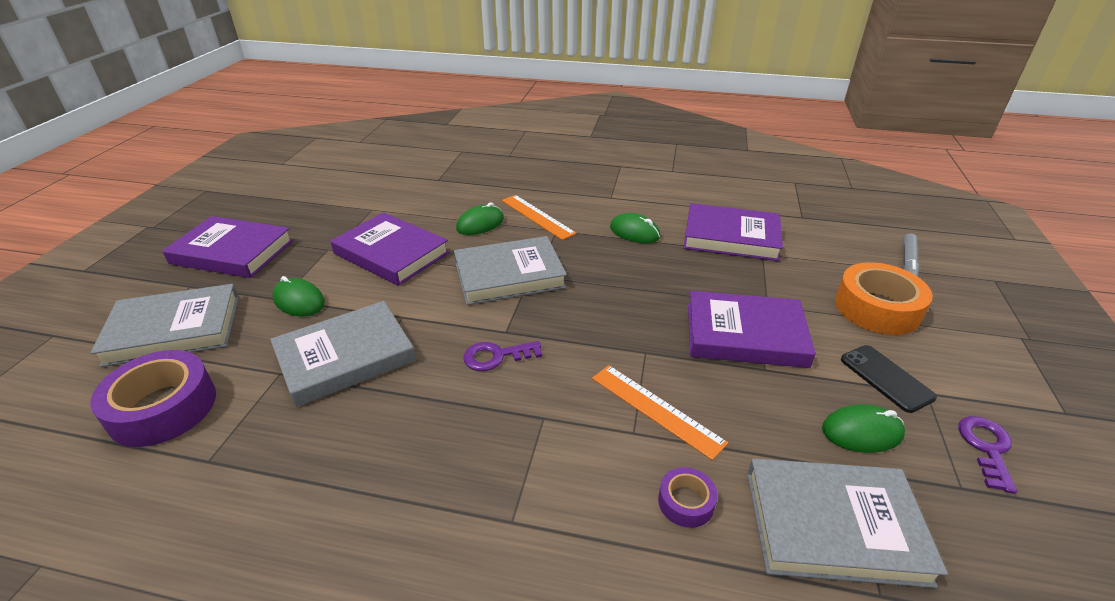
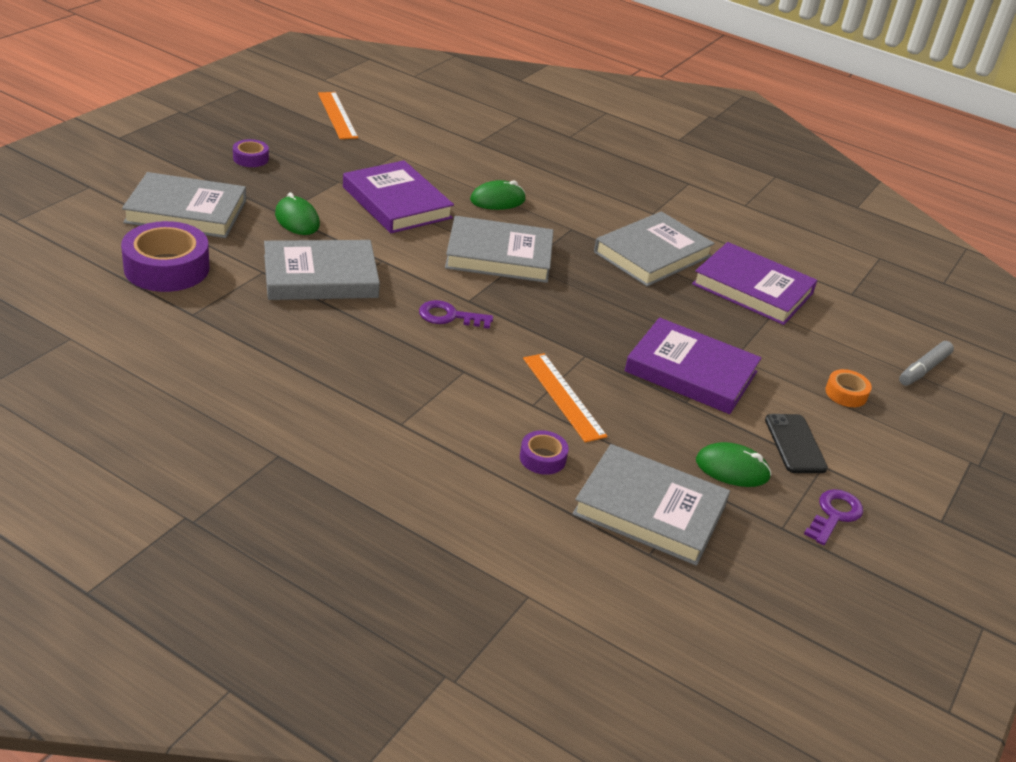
camera: 15 degrees right, 0 degrees up
purple book [162,216,293,278] -> purple tape [233,139,269,167]
orange ruler [502,195,577,240] -> orange ruler moved to [318,92,358,139]
green mouse [610,213,661,243] -> grey book [594,211,715,287]
orange tape [835,262,933,335] -> orange tape [825,369,872,407], size x0.49

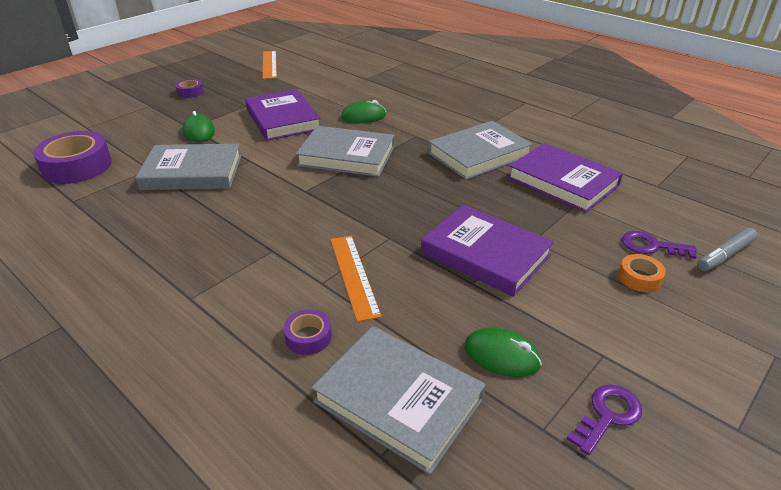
camera: 15 degrees right, 0 degrees up
grey book [122,172,246,238] -> none
purple key [419,300,493,329] -> purple key moved to [622,231,697,259]
black phone [765,414,828,473] -> none

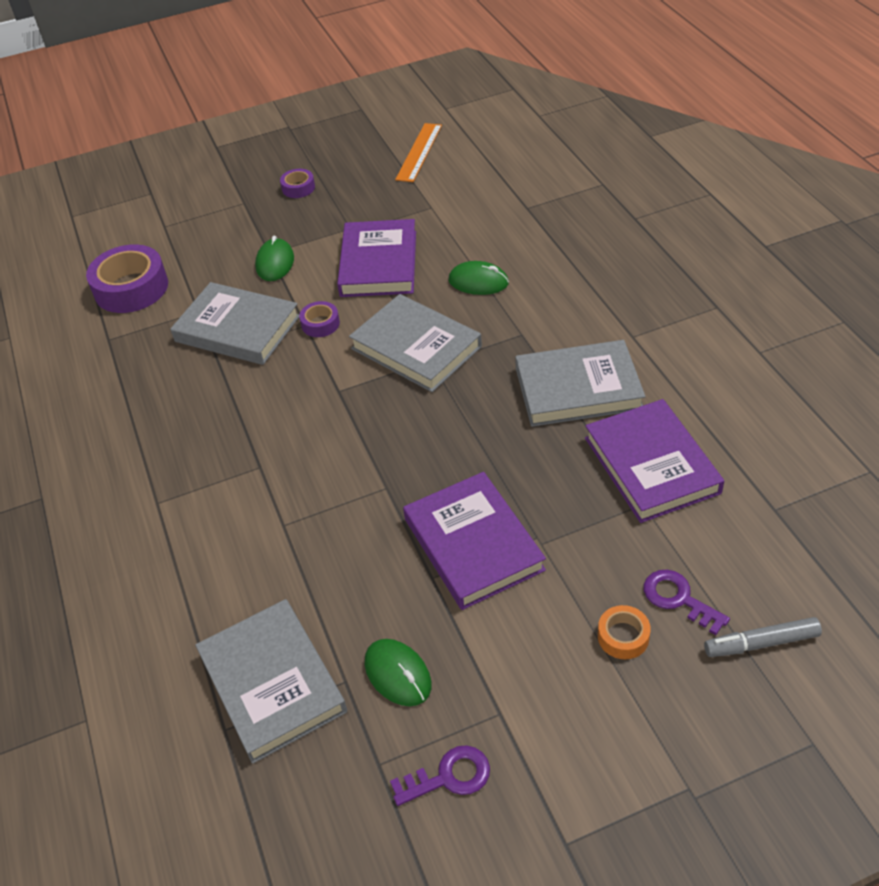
camera: 30 degrees right, 10 degrees up
purple tape [284,310,332,355] -> purple tape moved to [299,301,340,337]
orange ruler [331,236,382,322] -> none

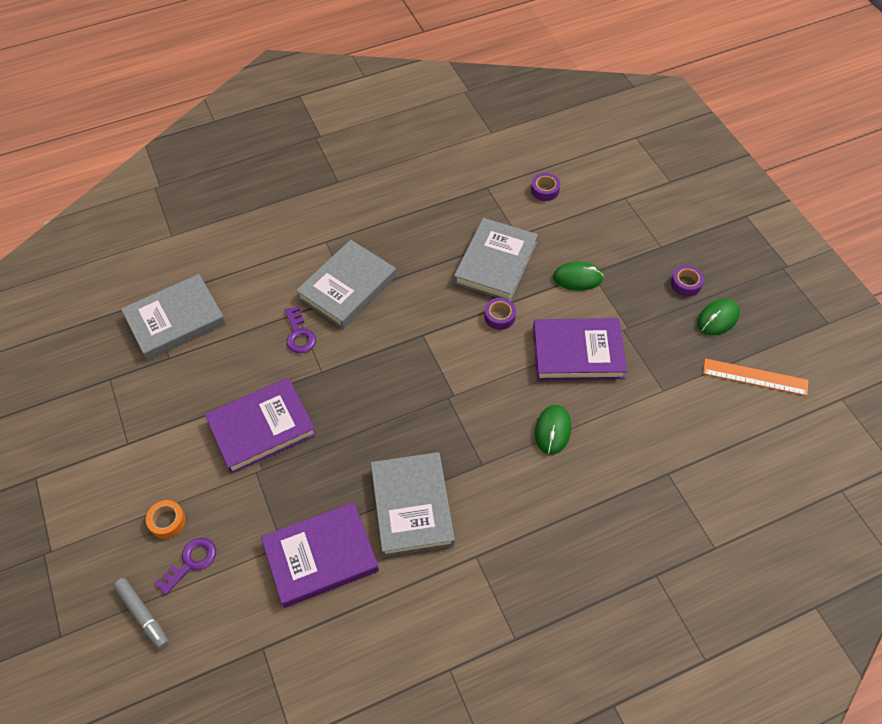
camera: 85 degrees right, 10 degrees up
purple tape [86,244,168,313] -> purple tape [531,173,560,201], size x0.49
grey book [349,294,482,392] -> grey book moved to [296,240,396,329]
green mouse [365,639,432,706] -> green mouse moved to [697,299,740,336]
purple key [390,745,490,806] -> purple key moved to [284,306,316,353]
grey marker [704,617,822,657] -> grey marker turned 150 degrees clockwise [113,578,169,649]

